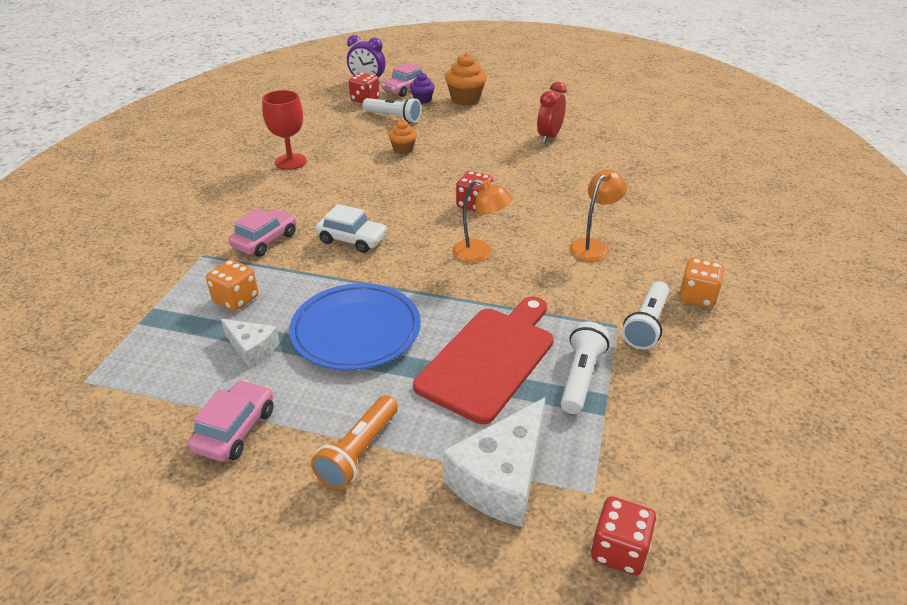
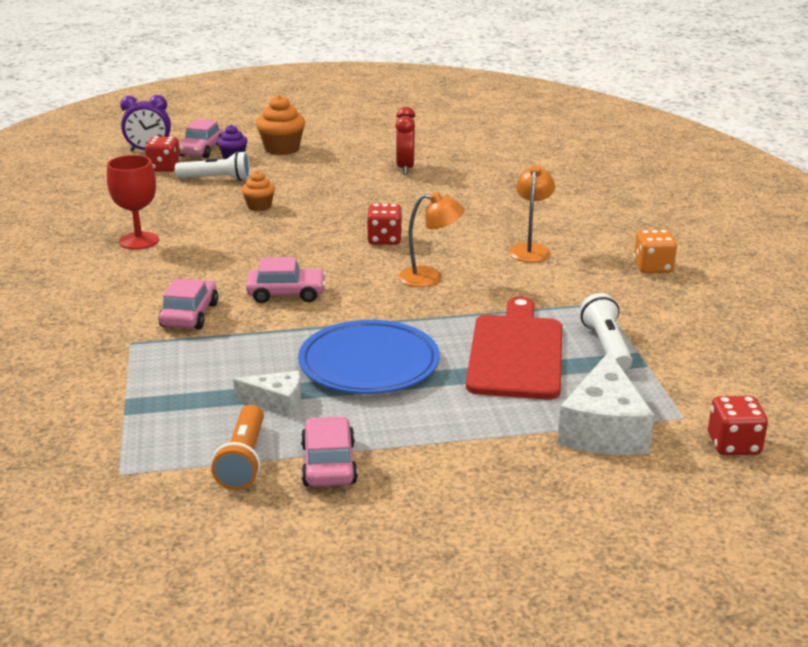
camera: 25 degrees left, 10 degrees down
orange dice [206,259,259,311] -> none
orange flashlight [311,395,398,490] -> orange flashlight moved to [211,405,264,490]
white car [316,204,388,253] -> pink car [246,257,326,303]
white flashlight [622,282,669,349] -> none

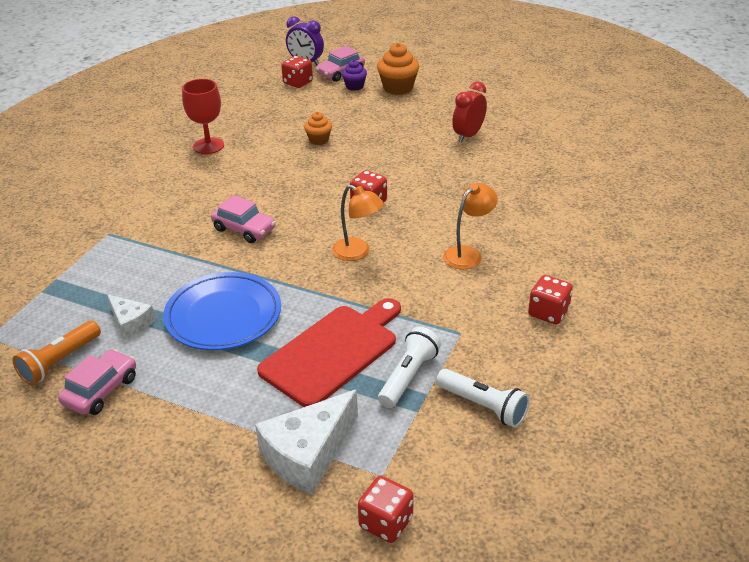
camera: 35 degrees right, 10 degrees up
pink car [158,279,218,330] -> none
white flashlight [175,151,250,181] -> white flashlight moved to [436,369,530,428]
orange dice [634,230,677,273] -> red dice [528,275,573,325]

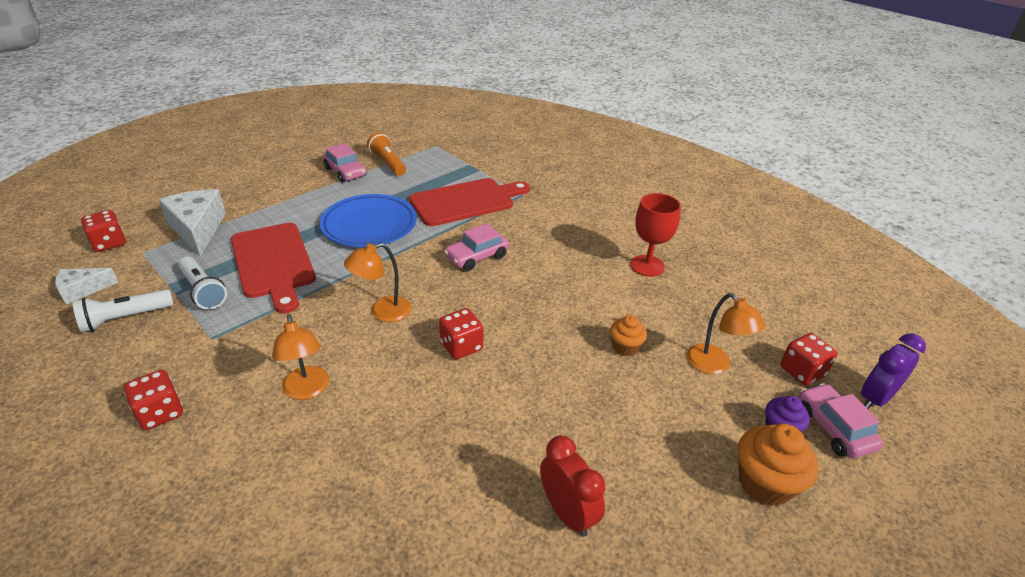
camera: 110 degrees right, 0 degrees up
white cheese [107,294,155,339] -> white cheese moved to [55,268,118,304]
none -> red cutting board [409,178,530,226]
none -> orange lamp [687,293,765,374]

